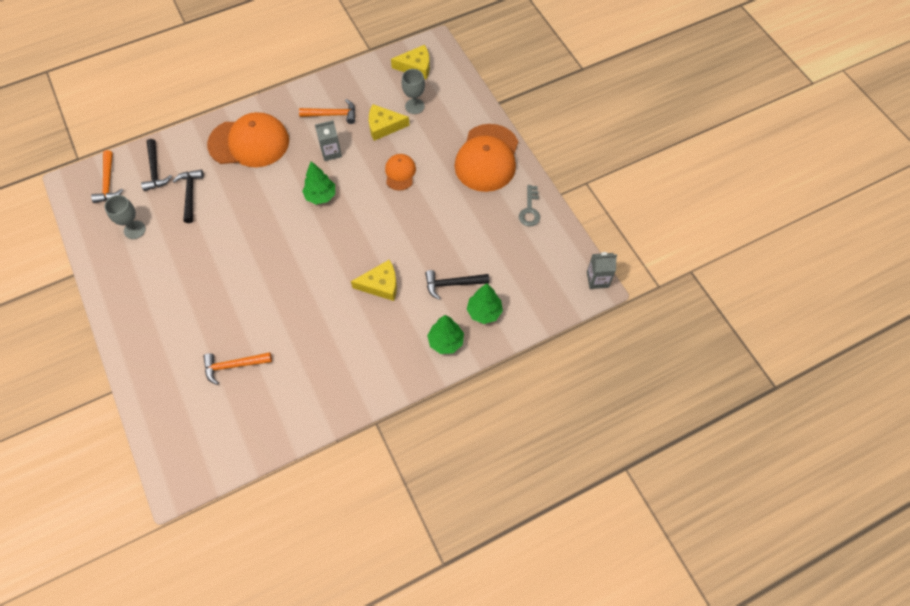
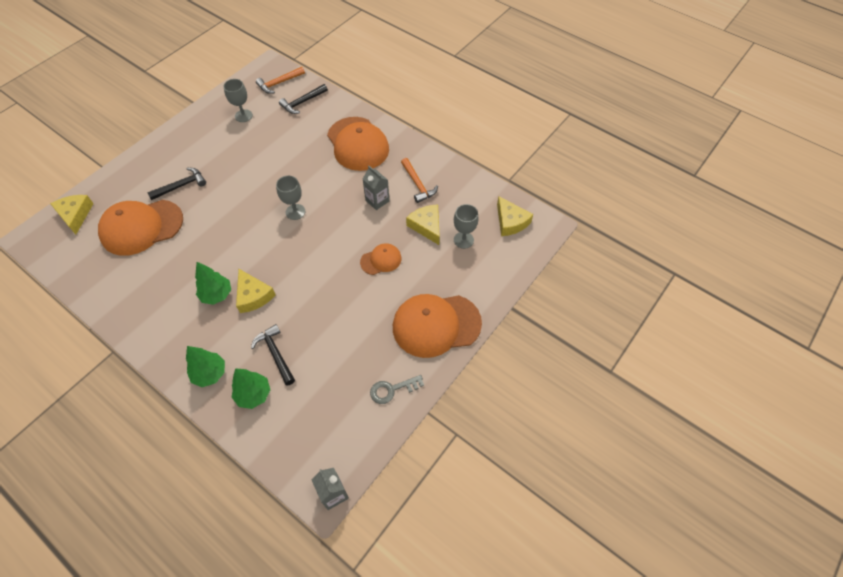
camera: 65 degrees right, 5 degrees down
black hammer [173,170,204,223] -> black hammer moved to [147,168,206,200]
orange hammer [203,352,272,385] -> orange cap [98,200,183,256]
green tree [302,161,335,204] -> green tree moved to [195,262,231,305]
none -> yellow cheese [50,195,94,234]
none -> grey goblet [276,176,305,220]

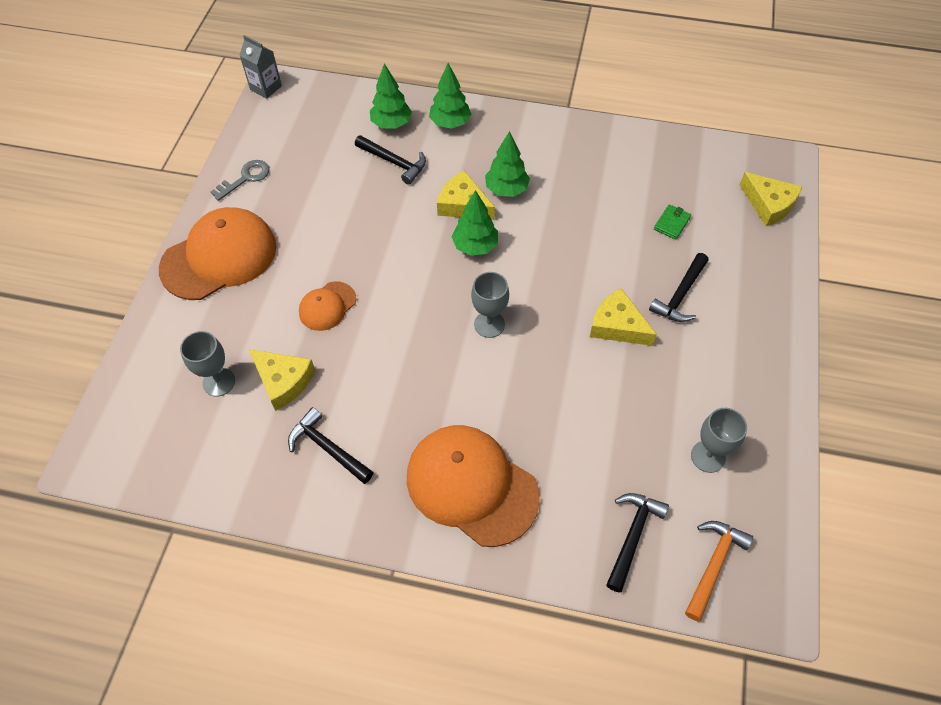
camera: 155 degrees right, 0 degrees up
orange cap [98,200,183,256] -> green wallet [654,205,691,240]
grey carton [363,166,389,210] -> none
orange hammer [401,158,438,203] -> black hammer [288,407,374,484]
yellow cheese [497,196,533,236] -> yellow cheese moved to [590,288,657,346]
none -> green tree [452,190,498,256]

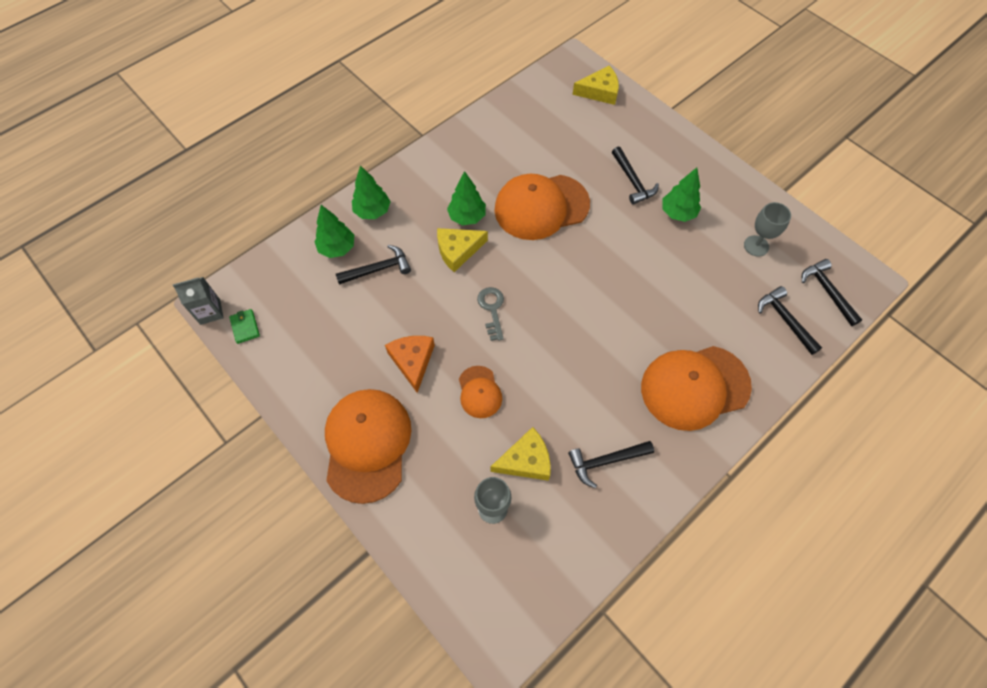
camera: 55 degrees left, 5 degrees up
grey key [211,160,270,201] -> grey key moved to [477,287,504,341]
green tree [452,190,498,256] -> green tree moved to [662,168,701,222]
grey goblet [471,272,509,338] -> none
yellow cheese [590,288,657,346] -> none
green wallet [654,205,691,240] -> green wallet moved to [229,309,260,344]
orange hammer [685,521,753,622] -> black hammer [802,259,862,326]
none -> orange cheese [385,336,435,393]
none -> orange cap [494,174,590,240]

